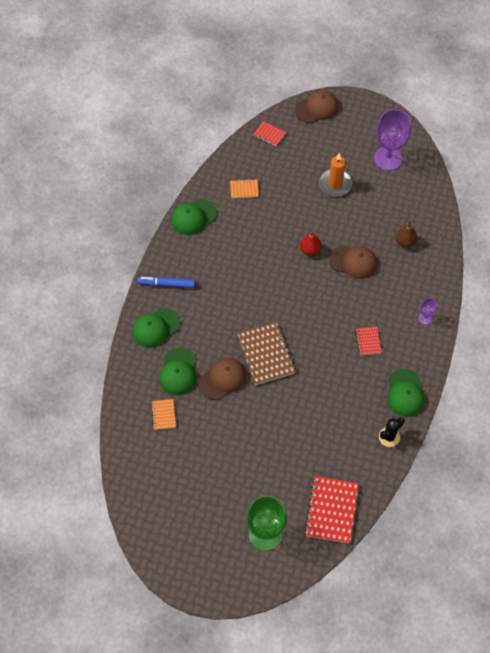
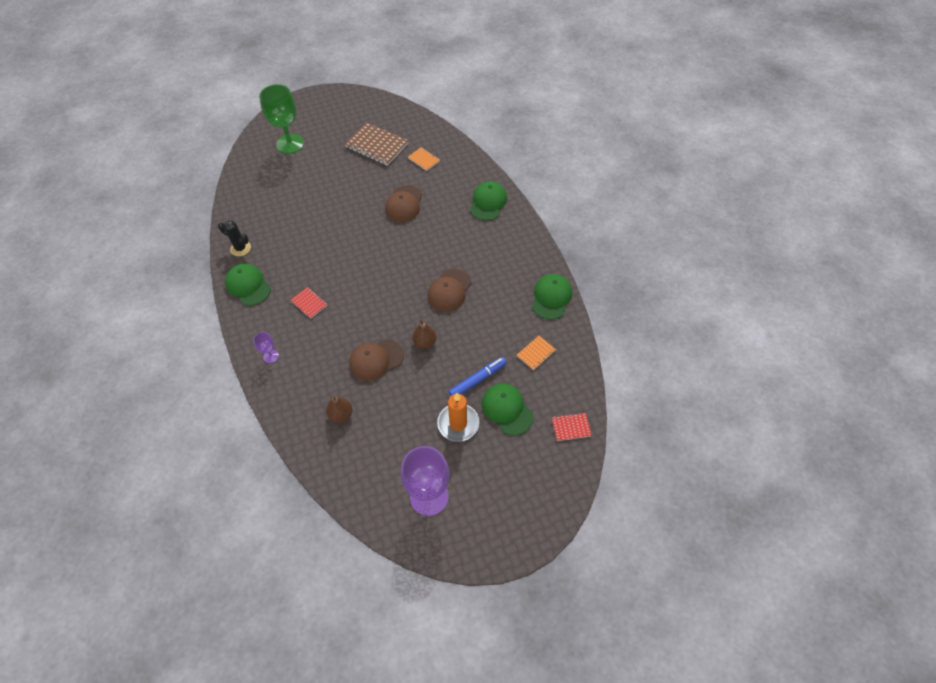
camera: 140 degrees right, 5 degrees down
blue marker [138,277,195,288] -> blue marker moved to [449,357,507,396]
green cap [159,348,196,395] -> green cap moved to [482,383,534,435]
brown notebook [237,322,296,385] -> brown notebook moved to [345,123,409,166]
brown cap [295,91,339,123] -> brown cap moved to [427,269,471,311]
red pear [300,232,321,256] -> brown pear [412,319,437,349]
red notebook [304,476,359,544] -> none
black cactus [379,417,405,447] -> black cactus turned 75 degrees counterclockwise [218,220,251,256]

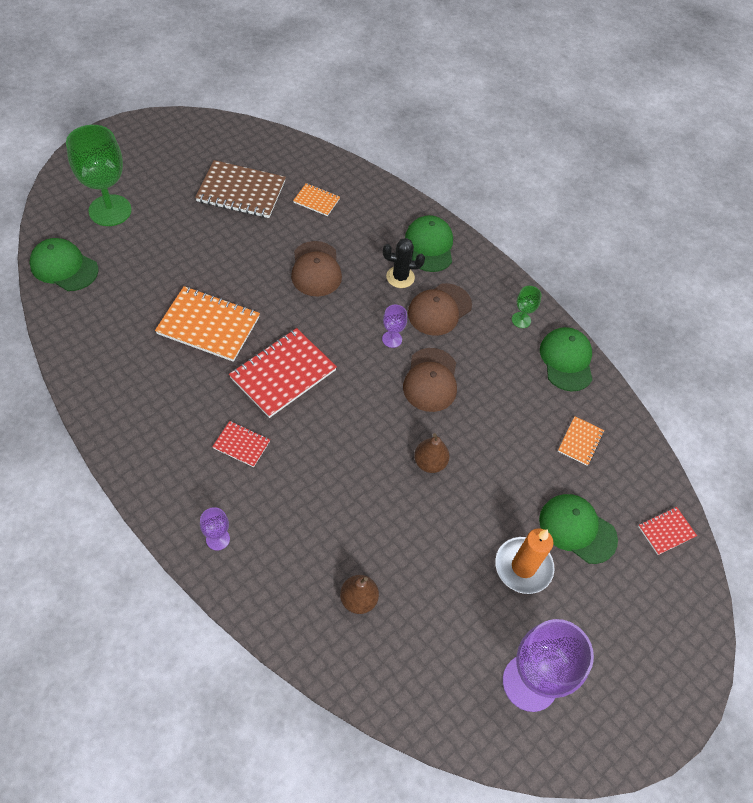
camera: 25 degrees left, 0 degrees up
black cactus [218,220,251,256] -> black cactus moved to [383,238,425,288]
green cap [225,264,271,306] -> green cap moved to [29,238,98,291]
brown cap [349,339,404,381] -> brown cap moved to [408,283,472,336]
blue marker [449,357,507,396] -> none
none -> orange notebook [155,286,260,362]
none -> red notebook [229,328,337,418]
none -> purple goblet [382,305,407,348]
none -> green goblet [512,286,542,328]

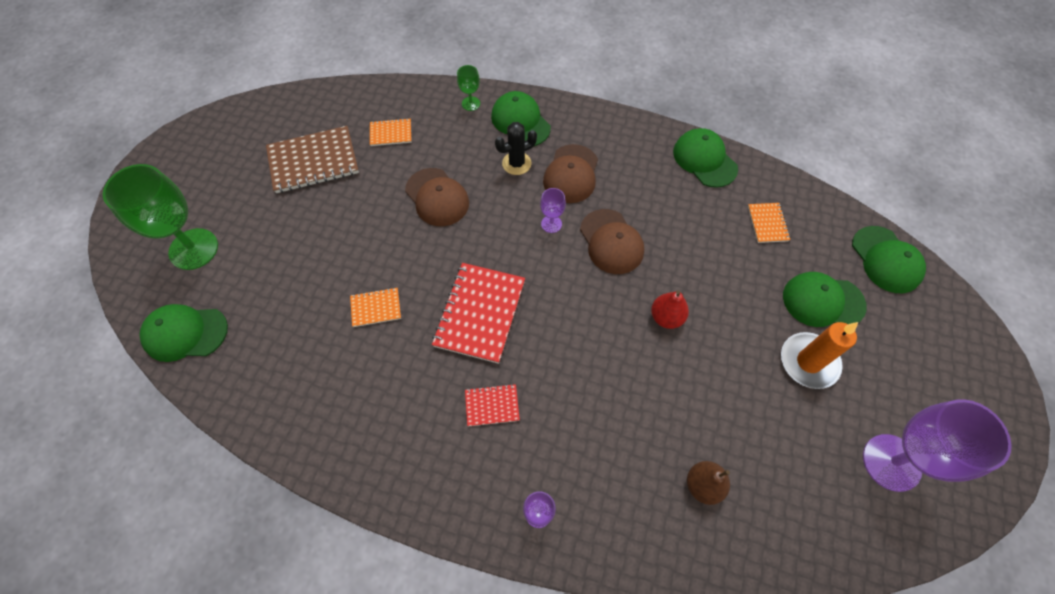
camera: 25 degrees left, 5 degrees up
orange notebook [155,286,260,362] -> orange notebook [350,287,401,327], size x0.51
brown pear [414,433,450,473] -> red pear [651,290,689,329]
green goblet [512,286,542,328] -> green goblet moved to [457,65,480,111]
red notebook [638,507,697,555] -> green cap [852,226,926,293]

